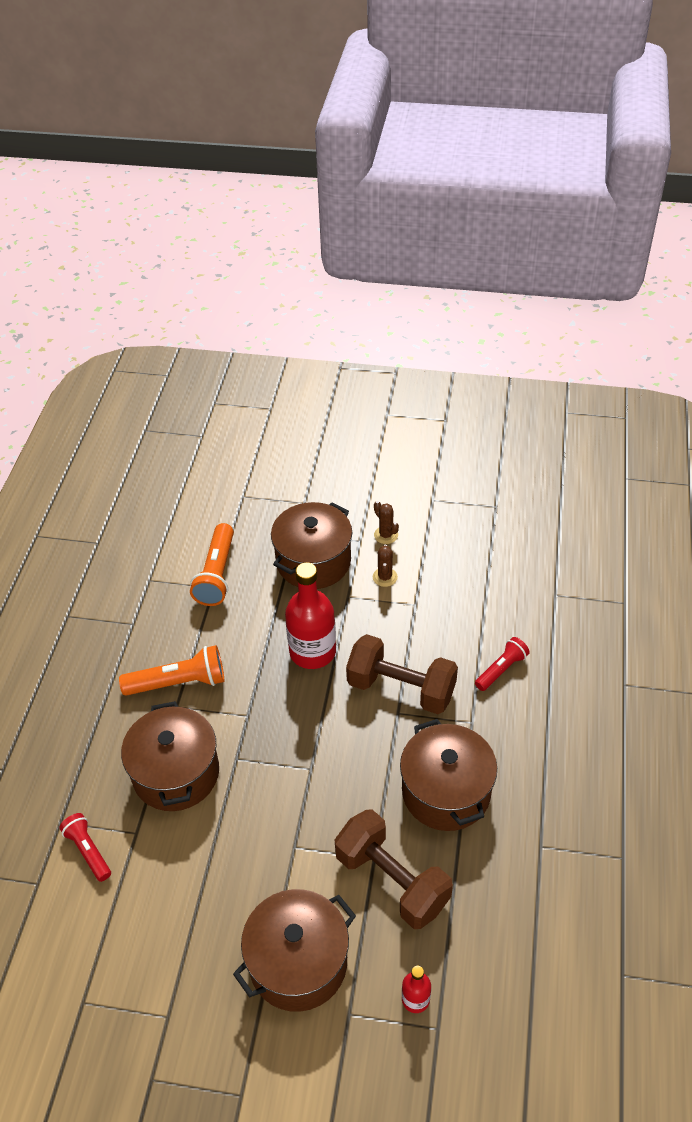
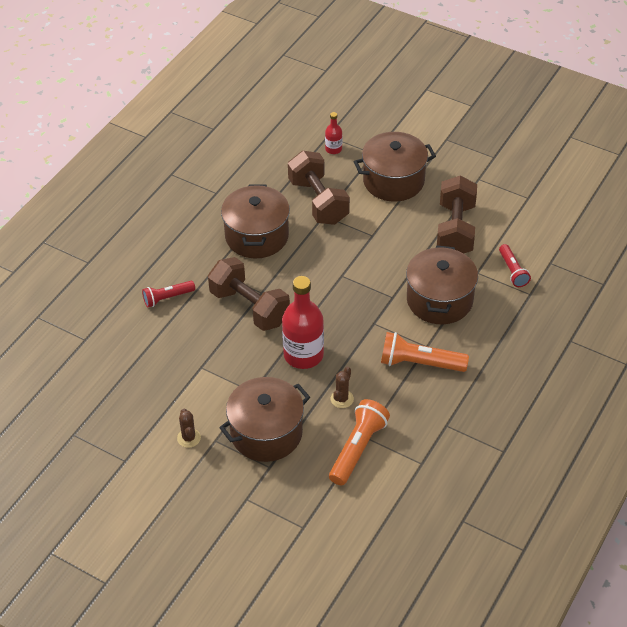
camera: 160 degrees left, 0 degrees up
brown cactus [373,545,398,587] -> brown cactus moved to [331,367,354,408]
none -> brown dumbbell [437,176,477,253]

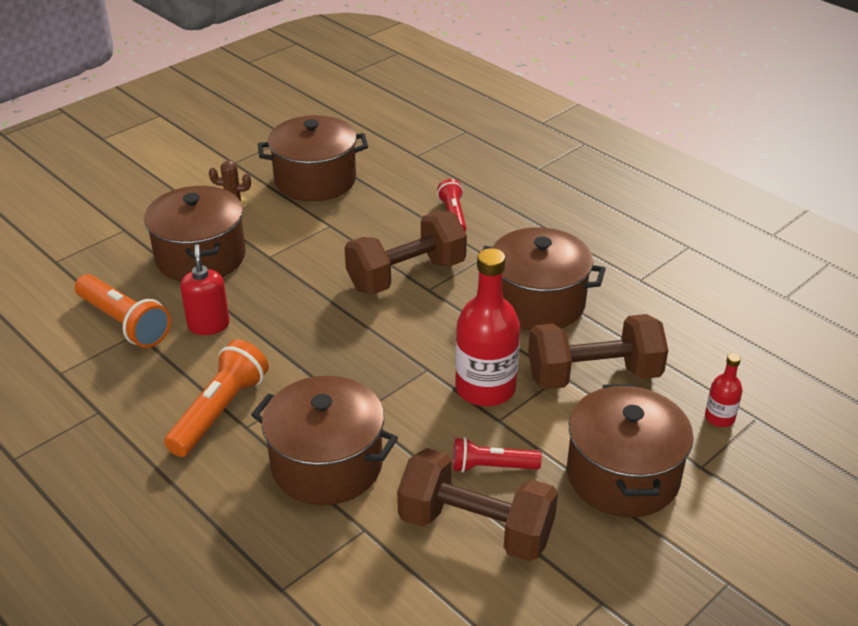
camera: 105 degrees right, 10 degrees down
red bottle [282,276,324,369] -> red bottle moved to [455,248,520,406]
brown cactus [331,367,354,408] -> red soap dispenser [180,244,230,335]
red flashlight [499,244,531,287] -> red flashlight moved to [453,437,542,473]
none -> brown pot [258,115,368,201]

